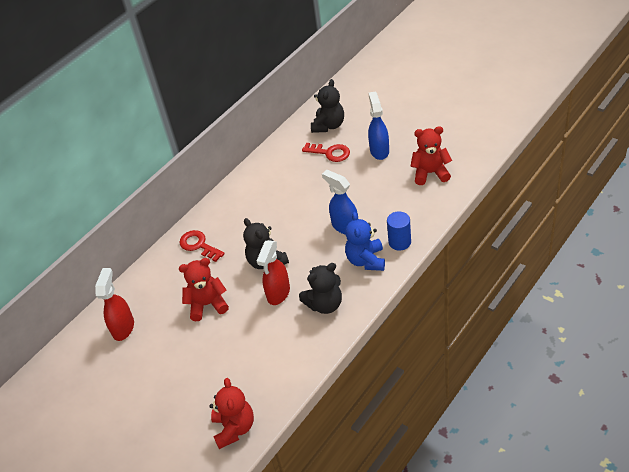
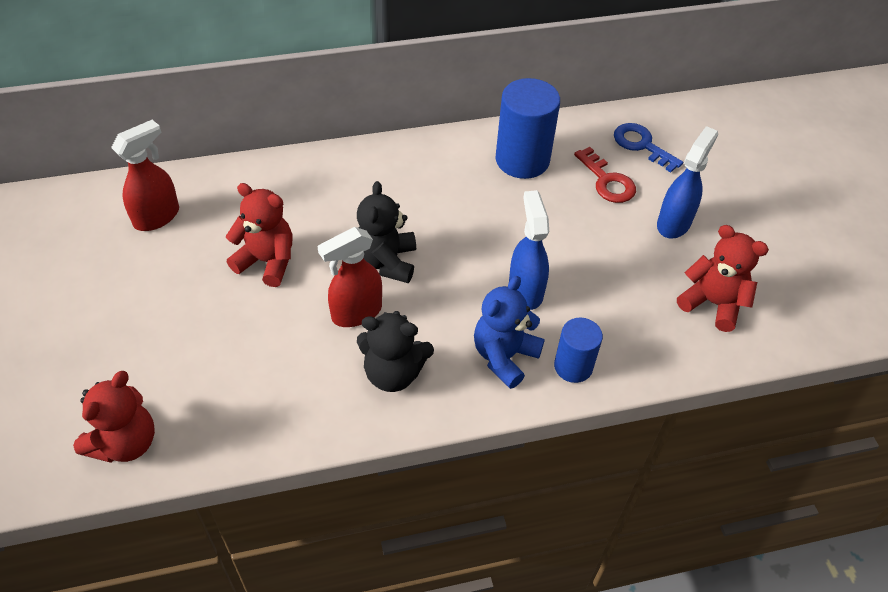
camera: 30 degrees right, 5 degrees up
red key [179,230,225,262] -> none
black teddy bear [311,79,344,133] -> blue key [614,123,683,173]
none -> blue cylinder [495,78,560,179]

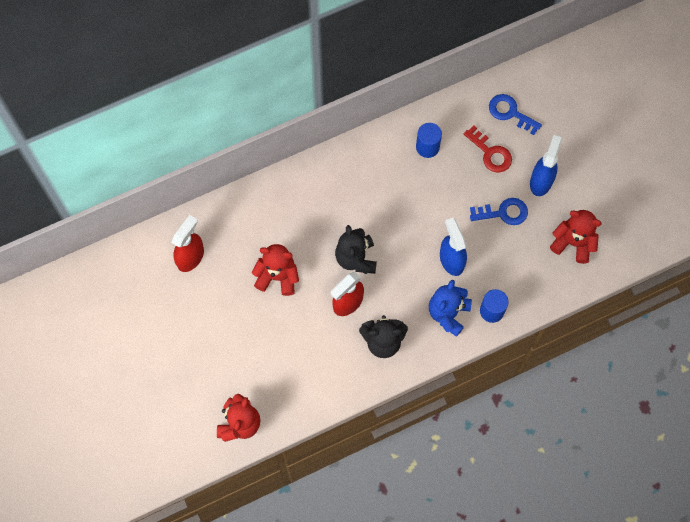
camera: 10 degrees left, 20 degrees up
blue cylinder [495,78,560,179] -> blue cylinder [416,123,442,158], size x0.59
none -> blue key [470,198,528,225]

